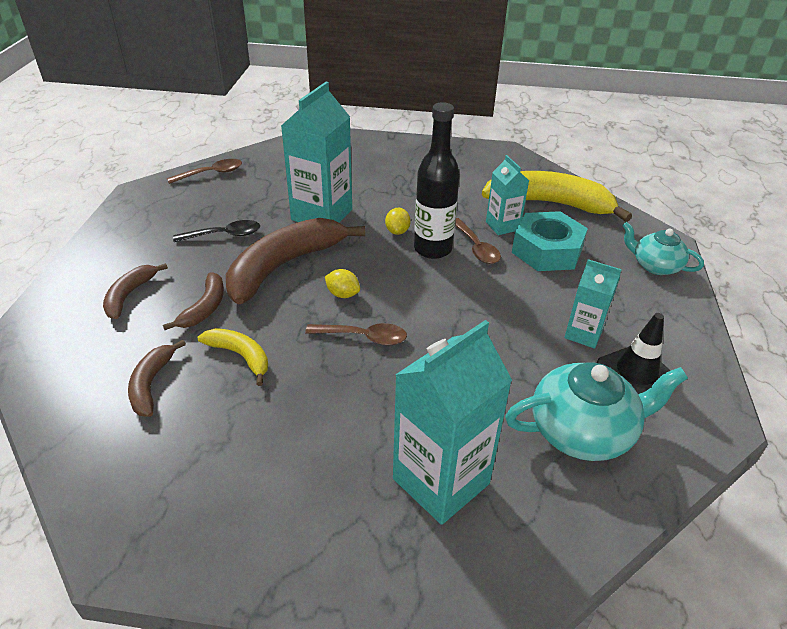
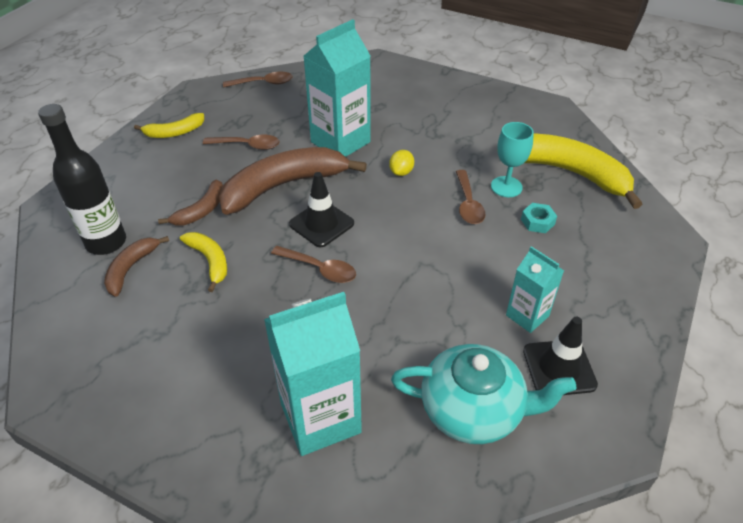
camera: 20 degrees right, 5 degrees up
brown banana [103,263,168,319] -> none
black spoon [173,220,260,242] -> brown spoon [203,135,279,150]
yellow lemon [325,269,360,298] -> black traffic cone [289,172,354,247]
black bottle [414,102,460,259] -> black bottle moved to [38,104,126,255]
turquoise carton [486,155,529,235] -> turquoise goblet [491,122,534,197]
turquoise nut [512,211,588,271] -> turquoise nut [521,203,557,233], size x0.45
turquoise teapot [622,222,704,275] -> none
none -> yellow banana [134,113,204,138]

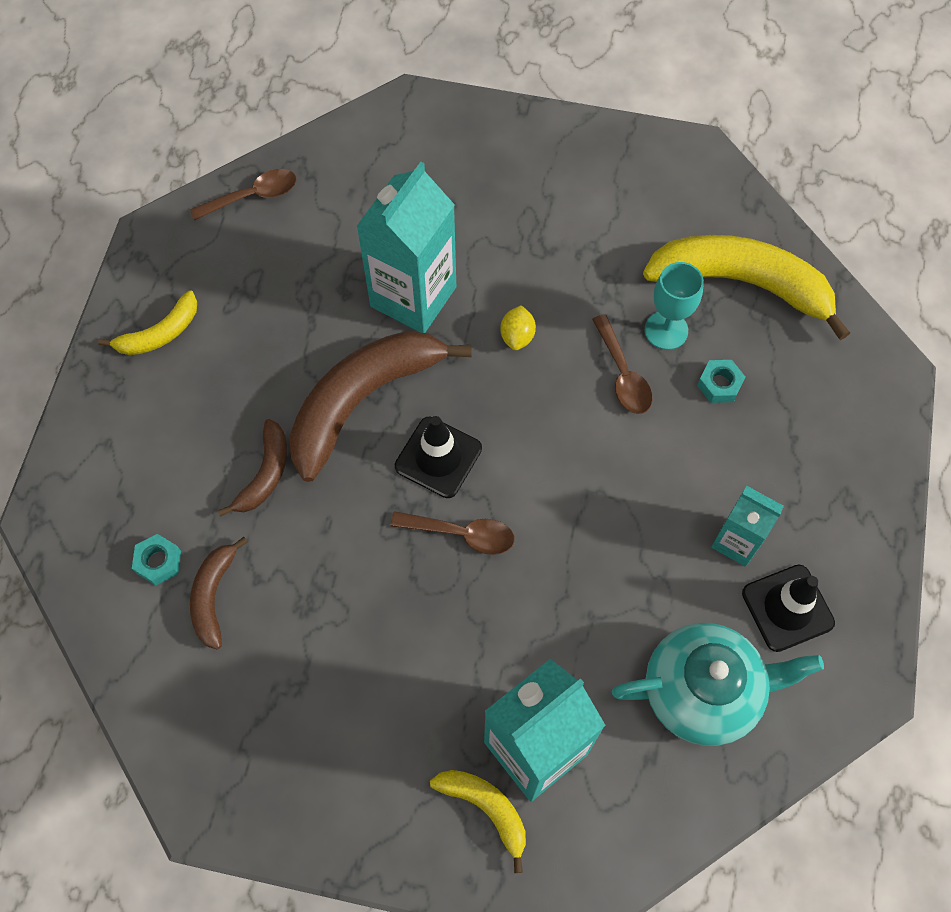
camera: 15 degrees left, 20 degrees up
black bottle [38,104,126,255] -> turquoise nut [132,534,181,586]
yellow banana [180,232,227,292] -> yellow banana moved to [430,770,526,873]
brown spoon [203,135,279,150] -> none

